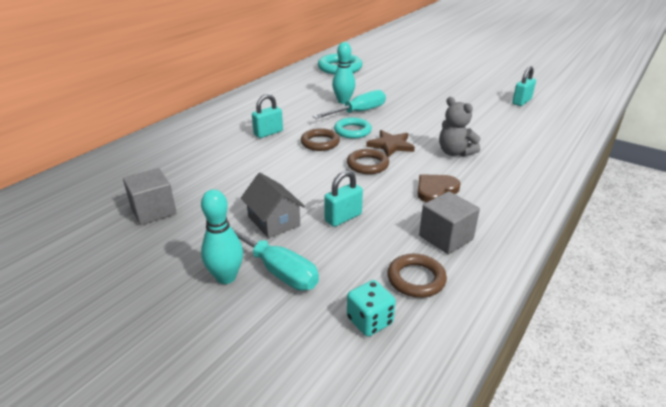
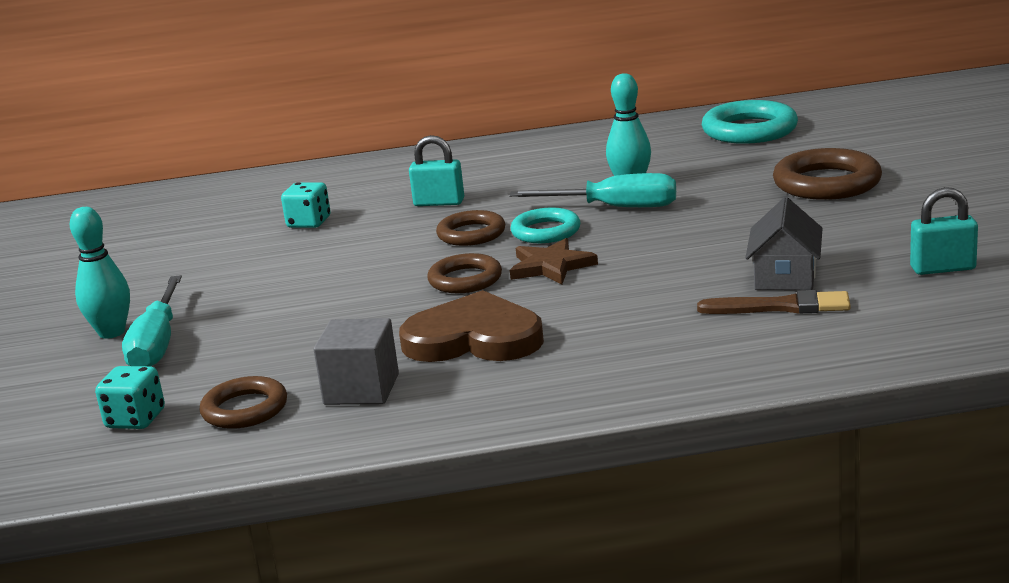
camera: 50 degrees right, 10 degrees down
grey cube [123,168,177,225] -> none
grey house [240,173,305,238] -> grey house moved to [745,197,823,290]
turquoise padlock [324,170,363,227] -> none
brown heart [417,174,461,202] -> brown heart [399,290,544,362], size x1.63
grey teddy bear [439,97,481,157] -> none
none -> turquoise dice [281,182,331,228]
none -> brown brush [697,290,851,314]
none -> brown ring [773,148,882,200]

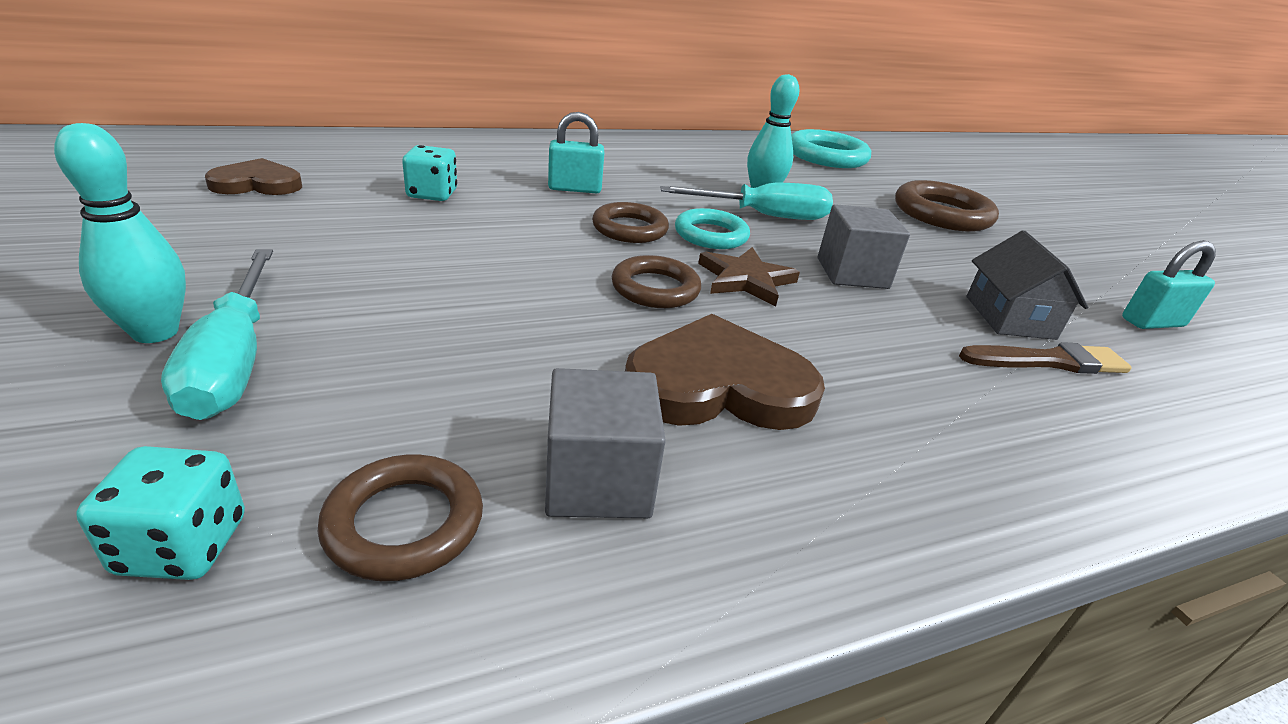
camera: 20 degrees left, 10 degrees up
none -> brown heart [205,158,302,195]
none -> grey cube [818,204,910,289]

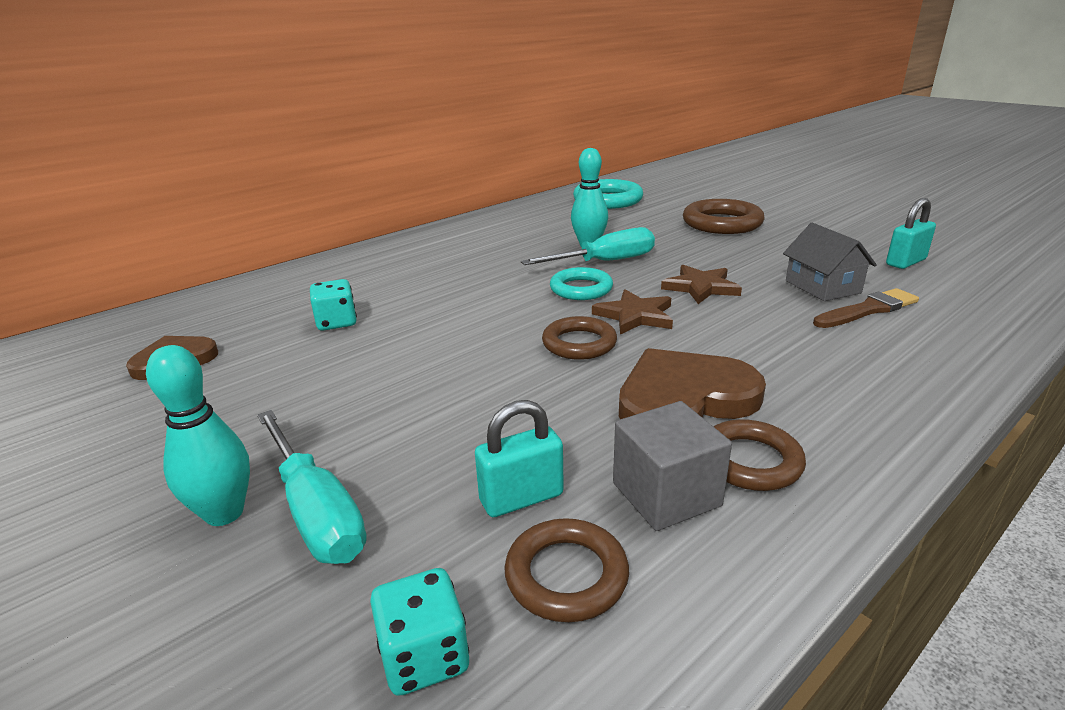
camera: 15 degrees left, 5 degrees down
turquoise padlock [548,112,604,193] -> turquoise padlock moved to [475,400,564,517]
brown ring [592,202,669,243] -> brown ring moved to [713,419,806,491]
grey cube [818,204,910,289] -> brown star [661,265,742,304]

